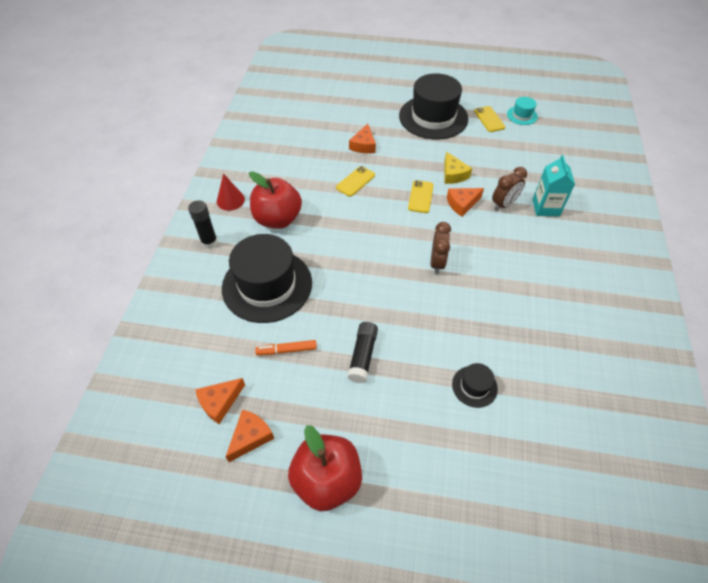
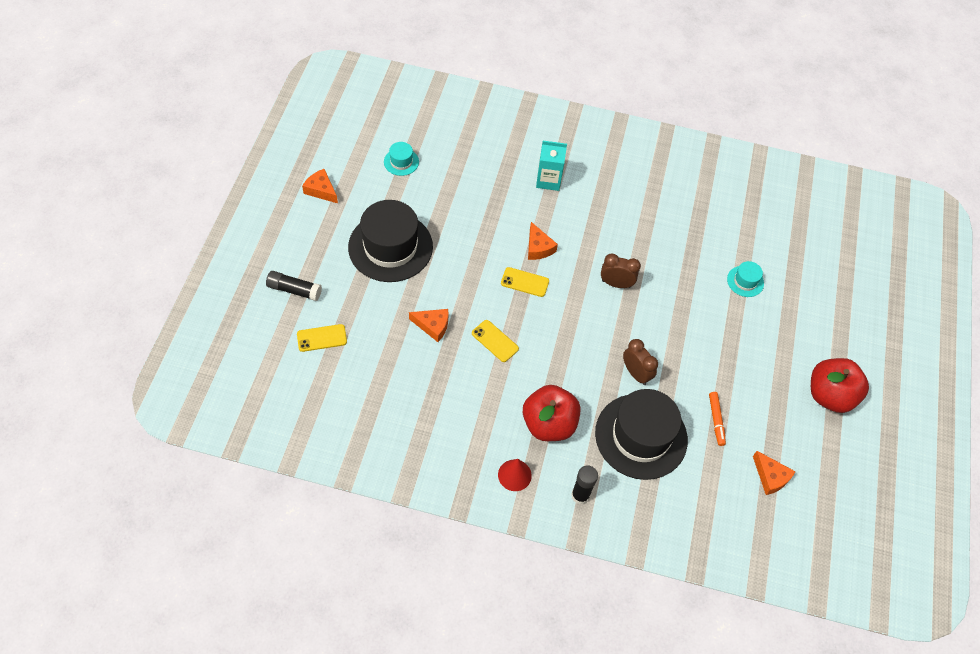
camera: 90 degrees left, 5 degrees up
orange cheese [226,410,274,462] -> orange cheese moved to [302,169,338,203]
black glue stick [347,322,378,383] -> black glue stick moved to [266,271,322,301]
yellow cheese [445,152,472,184] -> none
black hat [452,363,498,408] -> turquoise hat [727,261,764,297]
yellow phone [474,106,505,132] -> yellow phone moved to [297,324,347,352]
brown clock [492,167,527,211] -> brown clock moved to [623,339,658,385]

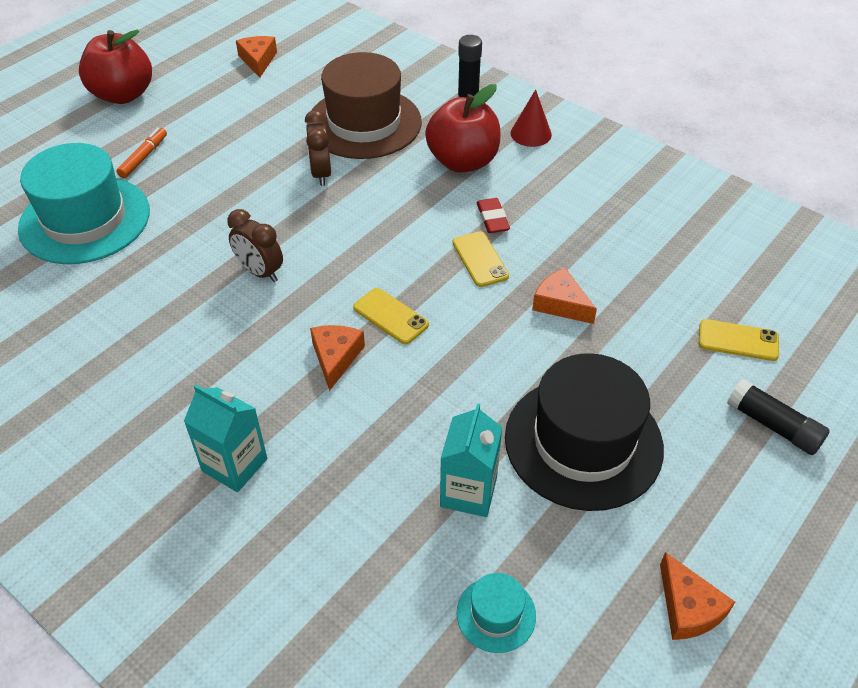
camera: 150 degrees left, 10 degrees down
black hat [595,389,688,480] -> brown hat [307,52,422,159]
orange marker [709,392,726,446] -> orange marker moved to [116,127,167,178]
turquoise hat [727,261,764,297] -> turquoise hat [18,143,150,264], size x2.27
none -> turquoise carton [440,403,502,517]
none -> red eraser [476,198,510,233]

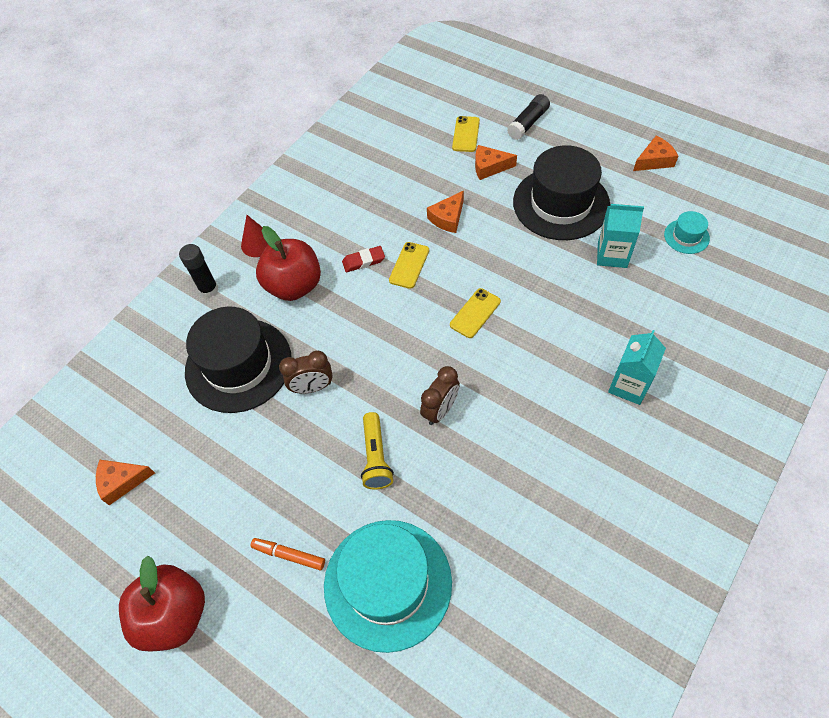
camera: 90 degrees left, 10 degrees up
brown hat [307,52,422,159] -> black hat [185,307,291,413]
orange cheese [310,325,365,391] -> orange cheese moved to [475,145,517,180]
yellow phone [453,231,509,287] -> yellow phone turned 45 degrees counterclockwise [389,242,429,289]
none -> yellow flashlight [361,412,394,490]

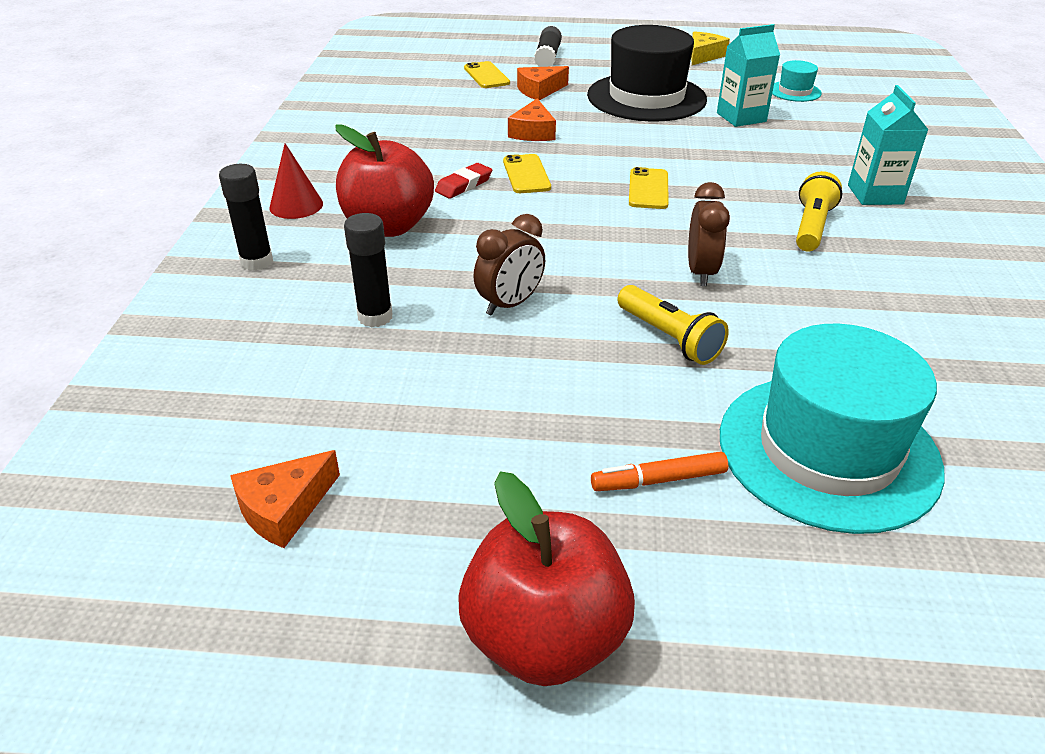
camera: 35 degrees left, 20 degrees down
black hat [185,307,291,413] -> black glue stick [344,213,393,327]
orange cheese [633,135,678,171] -> yellow cheese [691,31,730,65]
none -> yellow flashlight [796,171,842,251]

